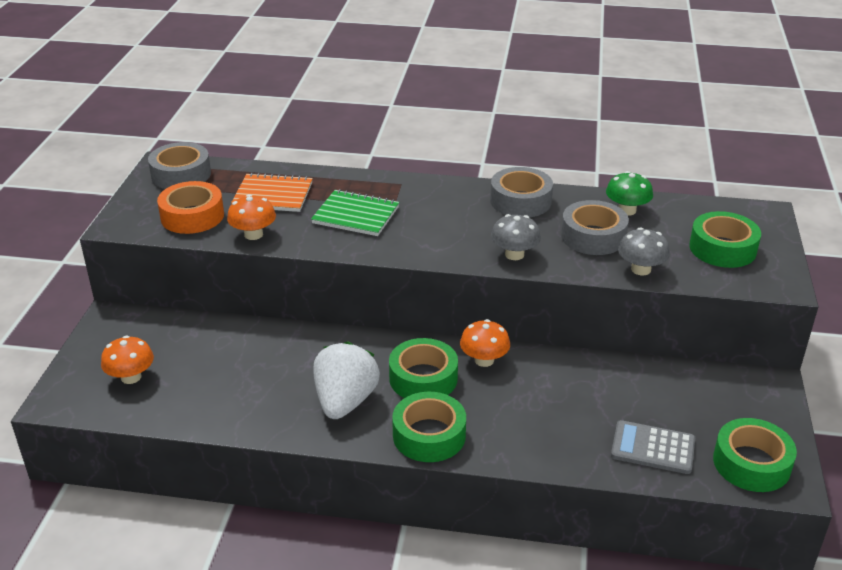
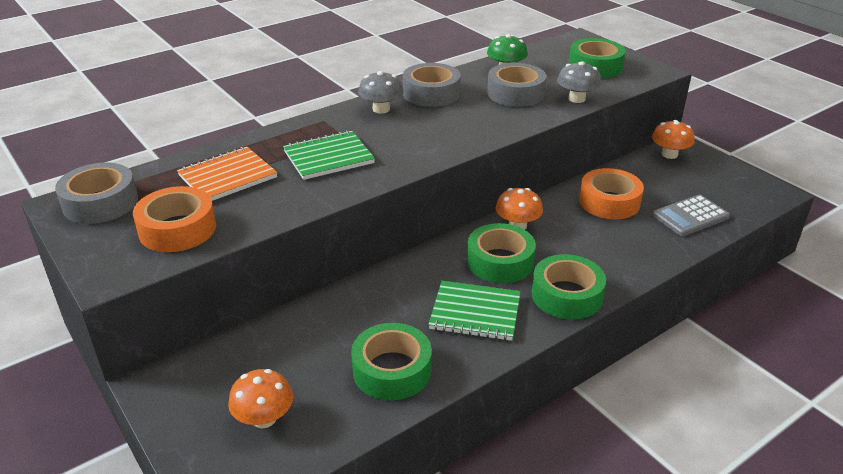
camera: 45 degrees left, 0 degrees up
orange mushroom [227,194,276,240] -> orange mushroom moved to [652,120,695,159]
white strawberry [313,342,380,419] -> green notebook [429,281,521,341]
grey mushroom [491,214,541,260] -> grey mushroom moved to [358,71,403,114]
green tape [713,418,797,492] -> green tape moved to [351,323,432,400]
none -> orange tape [579,168,644,219]

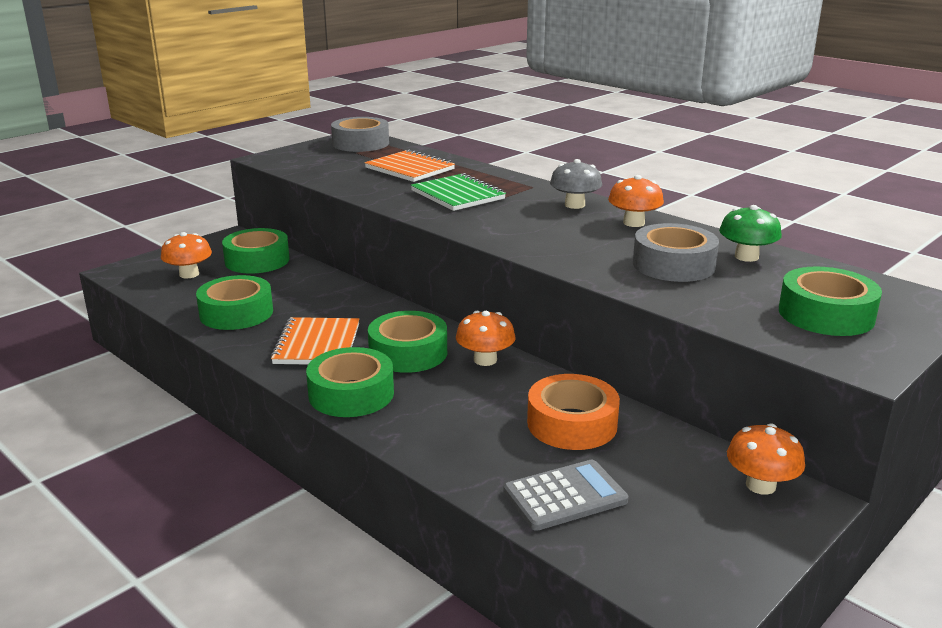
camera: 80 degrees right, 10 degrees down
orange tape [133,186,216,252] -> none
grey tape [403,63,461,107] -> orange mushroom [608,175,664,227]
green notebook [429,281,521,341] -> orange notebook [270,317,359,365]
grey mushroom [557,61,601,103] -> none
grey calculator [653,195,730,236] -> grey calculator turned 105 degrees clockwise [504,460,628,531]
none -> green tape [222,228,290,273]

